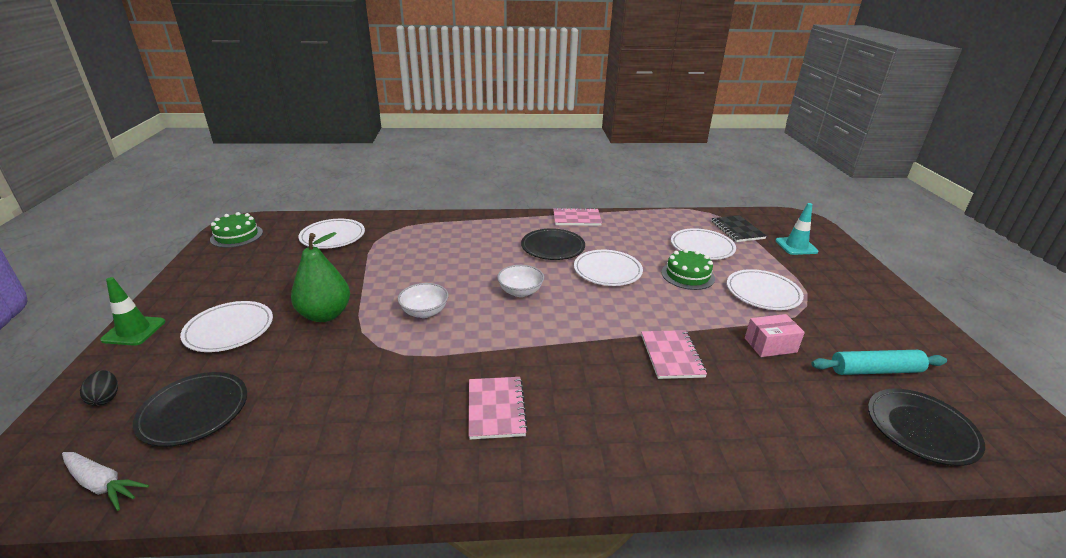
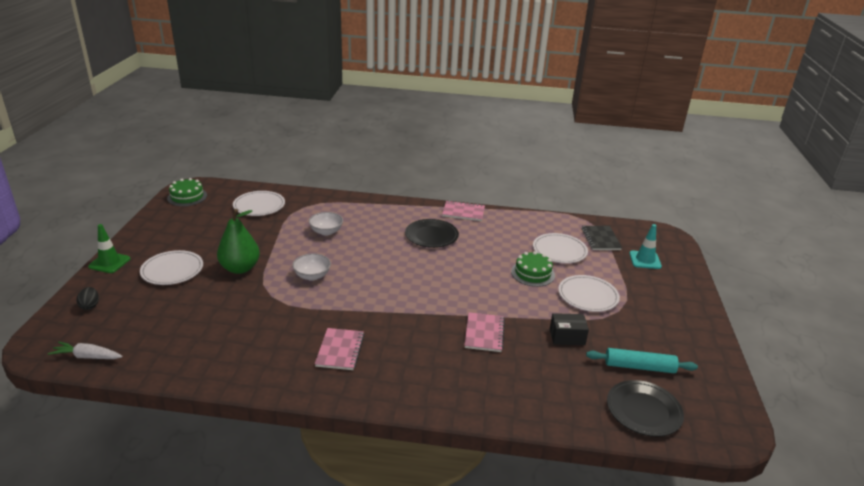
camera: 10 degrees right, 0 degrees up
white carrot [62,452,149,511] -> white carrot turned 150 degrees clockwise [48,342,123,359]
black plate [133,372,247,447] -> none
white bowl [497,265,544,297] -> white bowl moved to [309,212,343,236]
white plate [574,250,643,286] -> none
pink box [745,314,805,357] -> black box [550,313,589,345]

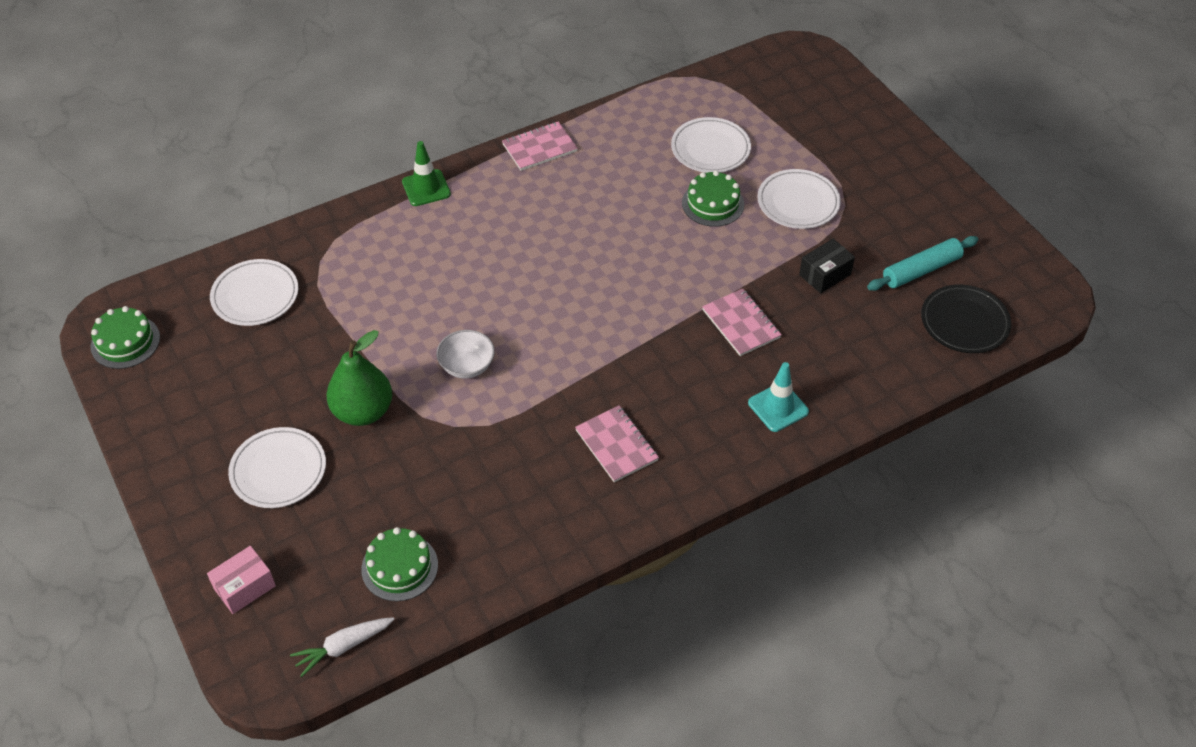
camera: 35 degrees left, 20 degrees up
black egg [77,287,99,310] -> pink box [207,546,276,614]
green traffic cone [88,224,131,273] -> green traffic cone moved to [402,141,451,206]
white bowl [309,212,343,236] -> none
black plate [405,219,459,248] -> none
black notebook [582,226,622,250] -> none
turquoise traffic cone [629,224,662,269] -> turquoise traffic cone moved to [748,362,809,432]
none -> green cake [361,527,438,601]

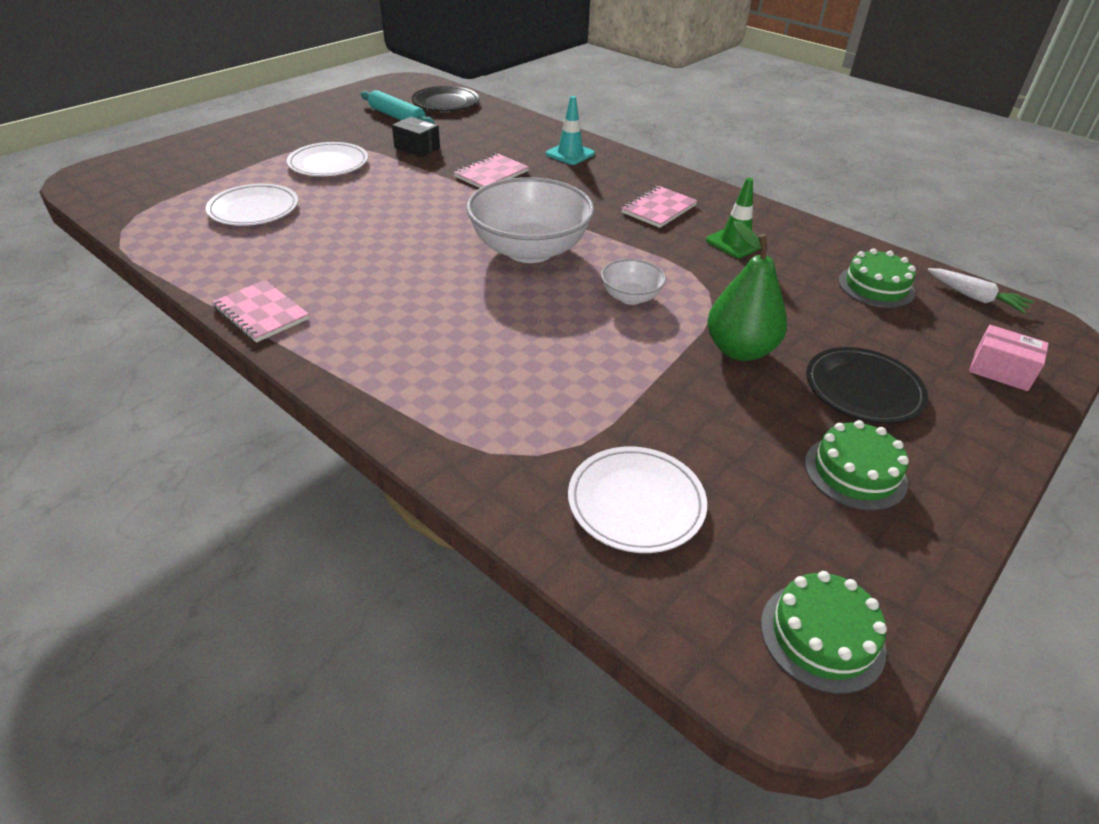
camera: 110 degrees left, 10 degrees down
white plate [228,427,326,508] -> black plate [806,347,928,424]
green traffic cone [402,141,451,206] -> green traffic cone moved to [706,178,759,258]
green cake [682,171,744,227] -> green cake moved to [805,420,909,511]
none -> white bowl [466,177,594,263]

